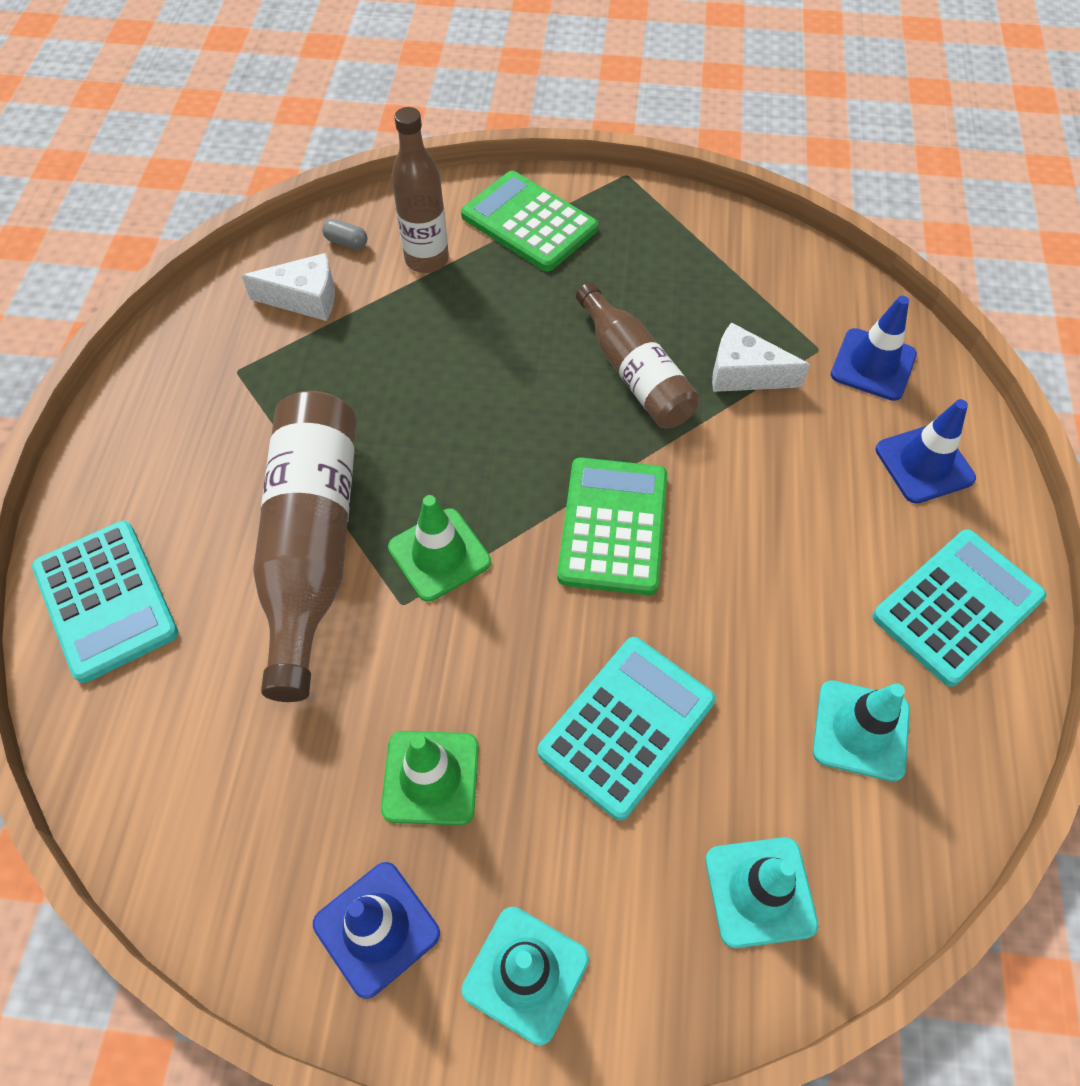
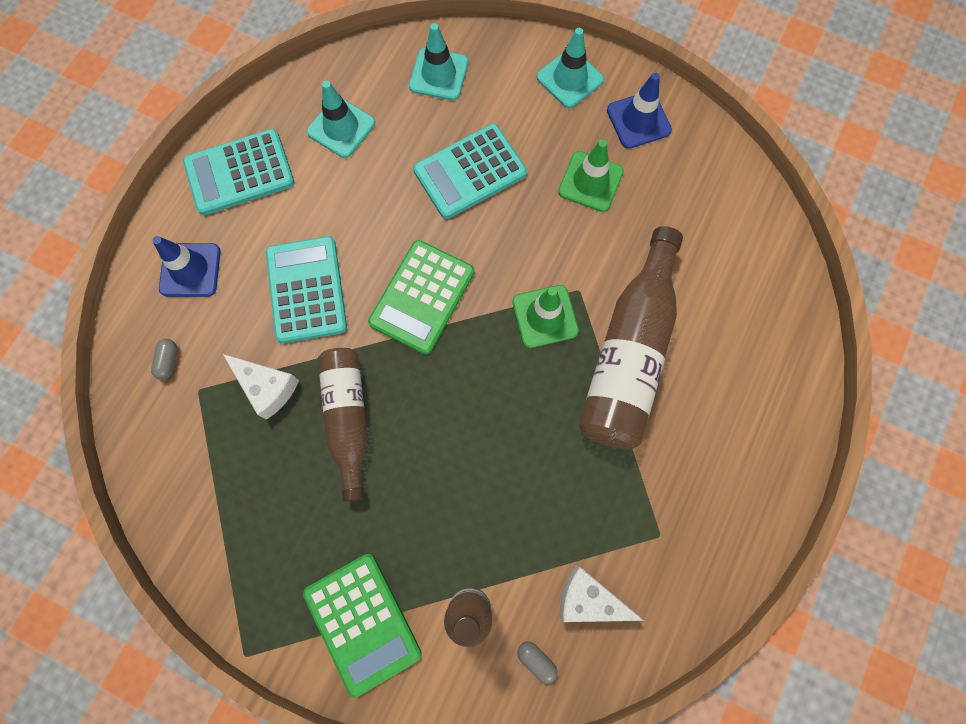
camera: 160 degrees left, 15 degrees up
turquoise calculator [32,521,178,683] -> turquoise calculator moved to [266,236,347,343]
blue traffic cone [831,296,917,401] -> grey capsule [151,339,177,380]

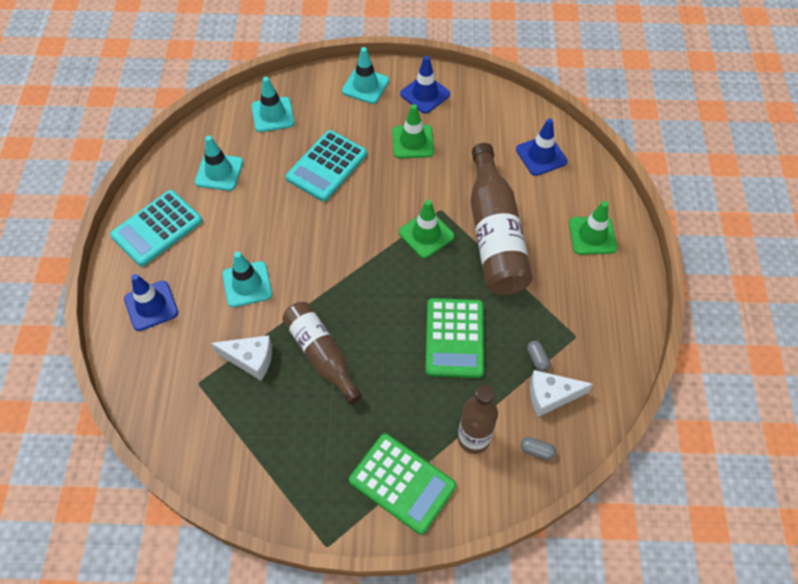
camera: 25 degrees left, 15 degrees down
grey capsule [151,339,177,380] -> grey capsule moved to [527,341,550,372]
turquoise calculator [266,236,347,343] -> turquoise traffic cone [222,252,272,307]
green calculator [368,240,474,355] -> green calculator moved to [426,298,484,378]
none -> blue traffic cone [516,119,567,176]
none -> green traffic cone [569,201,617,255]

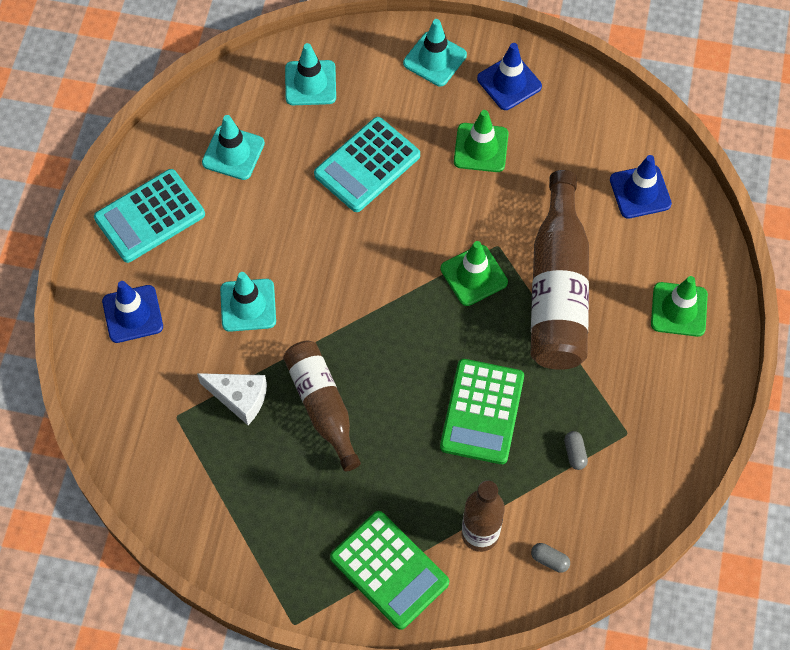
camera: 10 degrees right, 5 degrees up
white cheese [530,370,593,417] -> none

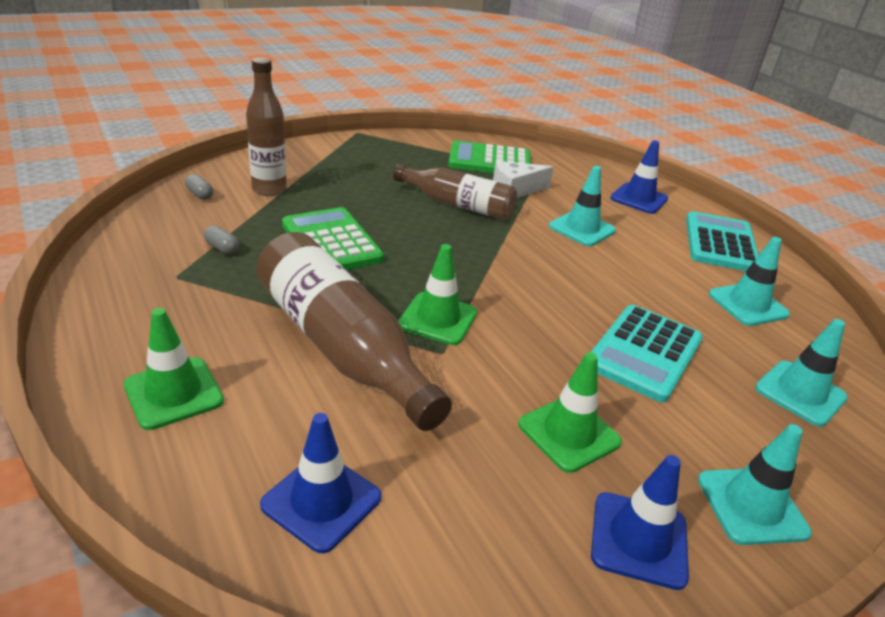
camera: 135 degrees right, 30 degrees down
turquoise calculator [314,117,420,212] -> turquoise calculator turned 150 degrees counterclockwise [591,305,703,402]
green calculator [330,511,449,630] -> green calculator moved to [448,140,531,173]
grey capsule [531,543,570,573] -> grey capsule turned 60 degrees clockwise [185,174,213,200]

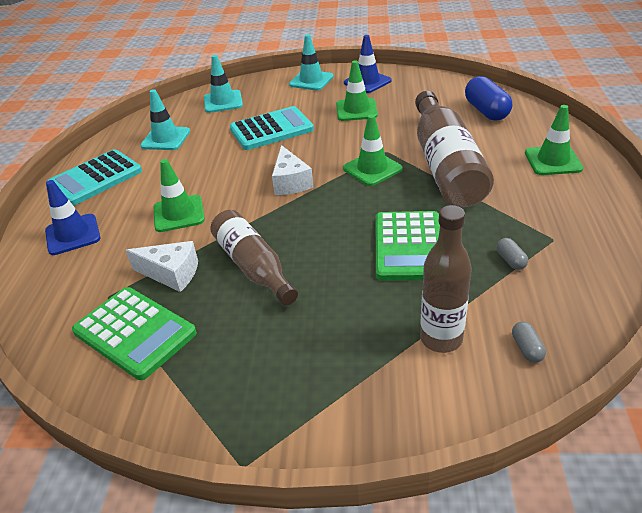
camera: 140 degrees left, 5 degrees up
blue traffic cone [260,413,381,553] -> blue capsule [465,76,512,121]
turquoise traffic cone [549,166,616,246] -> green traffic cone [154,159,205,232]
none -> white cheese [272,145,313,195]

